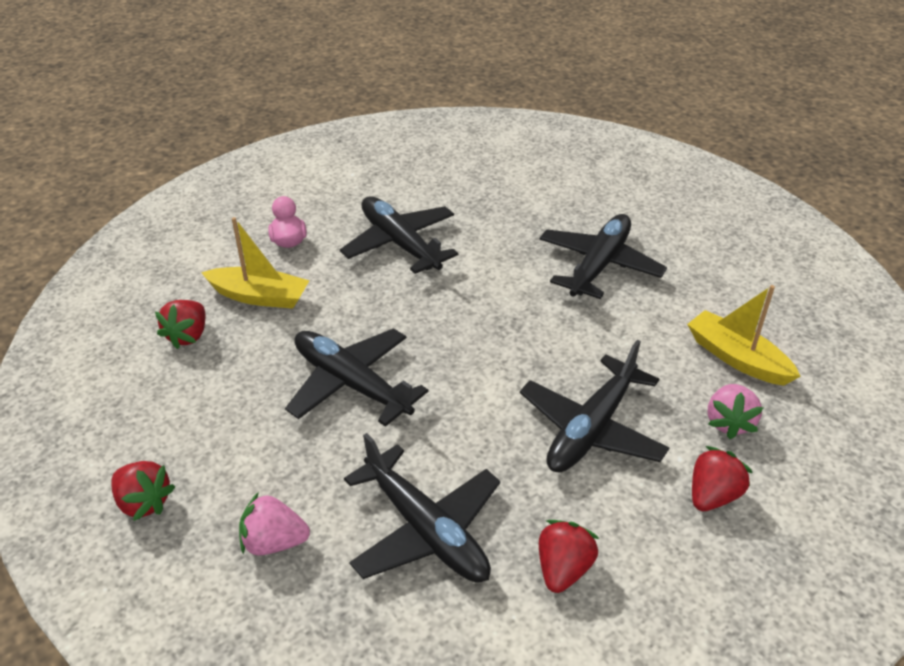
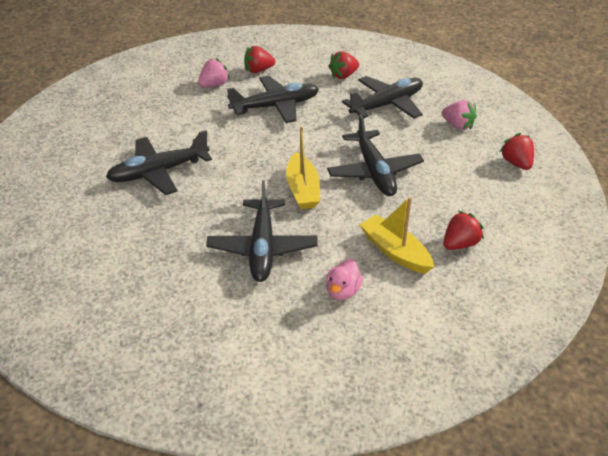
camera: 145 degrees left, 0 degrees up
black plane [344,433,500,583] -> black plane turned 60 degrees clockwise [342,76,423,119]
yellow boat [687,285,801,386] -> yellow boat moved to [286,126,320,209]

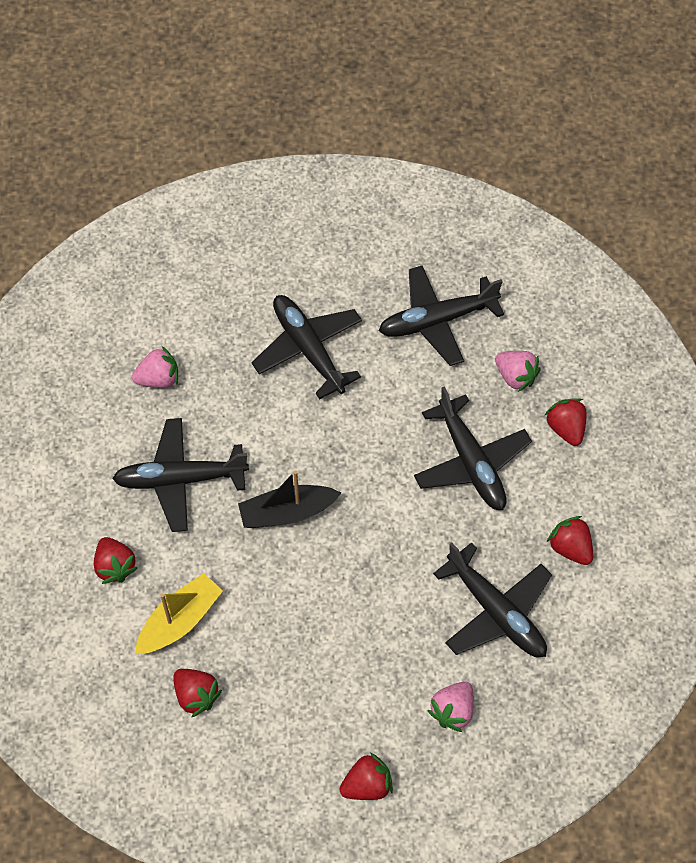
camera: 85 degrees right, 20 degrees up
yellow boat [286,126,320,209] -> black boat [238,471,341,528]
pink duck [326,259,363,300] -> red strawberry [94,537,138,584]
black plane [327,114,424,196] -> black plane moved to [379,266,504,366]
none -> pink strawberry [132,346,178,388]

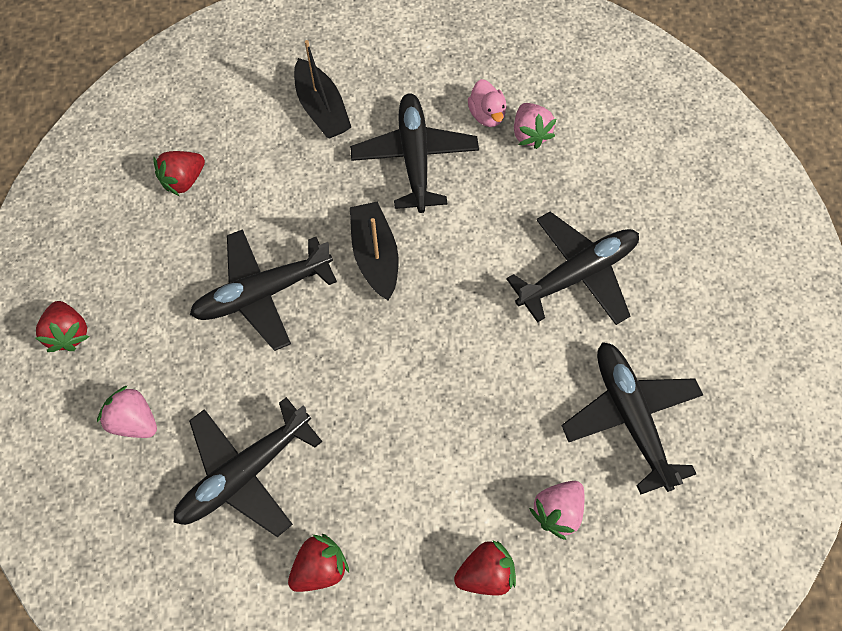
camera: 90 degrees right, 5 degrees up
red strawberry [94,537,138,584] -> black boat [294,40,351,139]
yellow boat [135,573,223,654] -> none
black plane [414,386,532,510] -> black plane moved to [190,229,337,351]
none -> pink duck [468,79,507,127]

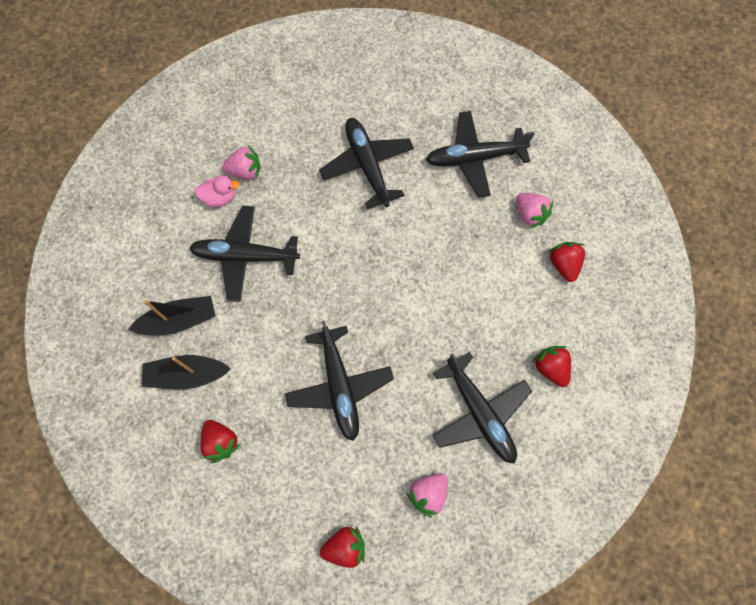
camera: 80 degrees left, 5 degrees up
black boat [350,201,398,301] -> black boat moved to [142,355,231,390]

